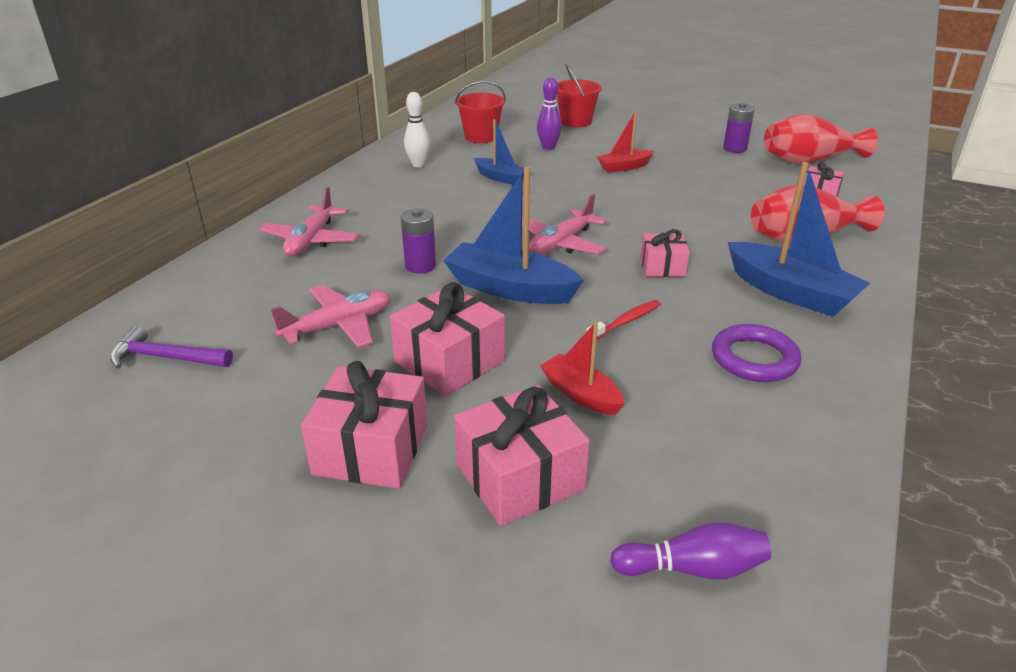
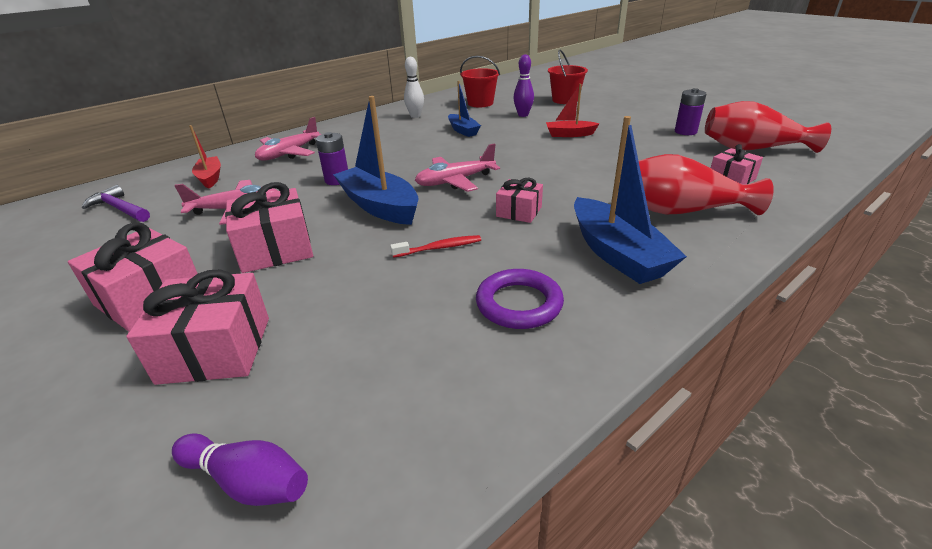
camera: 25 degrees right, 0 degrees up
red boat [540,322,625,415] -> red boat moved to [189,125,221,188]

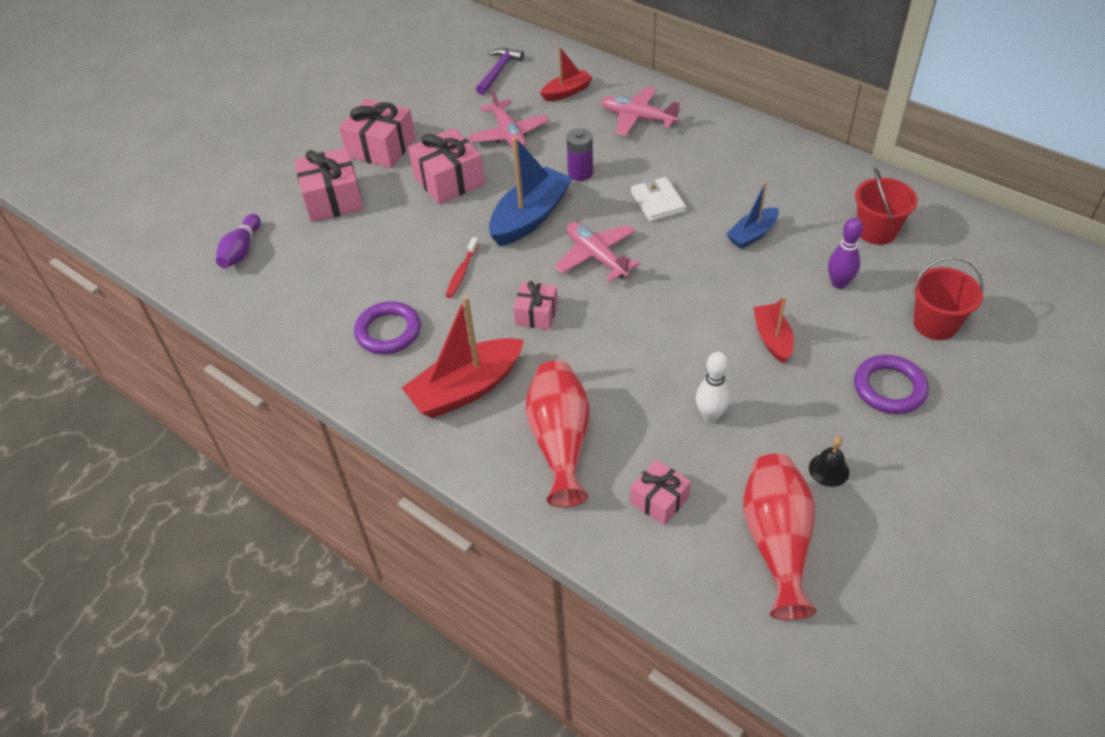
camera: 80 degrees right, 15 degrees up
red toothbrush [390,235,481,258] -> red toothbrush turned 45 degrees clockwise [446,237,479,298]
white bowling pin [404,57,424,118] -> white bowling pin moved to [696,352,730,422]
blue boat [574,116,687,284] -> red boat [402,296,524,418]
purple battery [675,88,706,135] -> black bell [809,437,849,487]
none -> white wallet [631,177,686,222]
none -> purple ring [854,355,929,414]

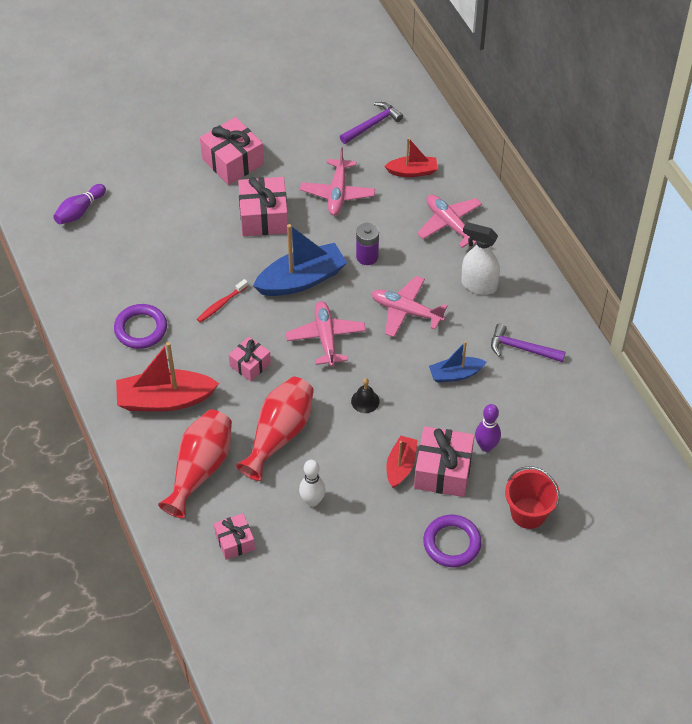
camera: 25 degrees right, 5 degrees up
pink gift [294,148,364,222] -> pink gift moved to [414,426,475,497]
white wallet [631,177,686,222] -> pink plane [371,276,447,337]
red vase [743,454,817,620] -> red vase moved to [236,377,314,481]
black bell [809,437,849,487] -> black bell moved to [351,378,380,413]
red bucket [855,168,918,245] -> none
none -> white spray bottle [461,222,500,295]
none -> purple hammer [491,323,566,362]

